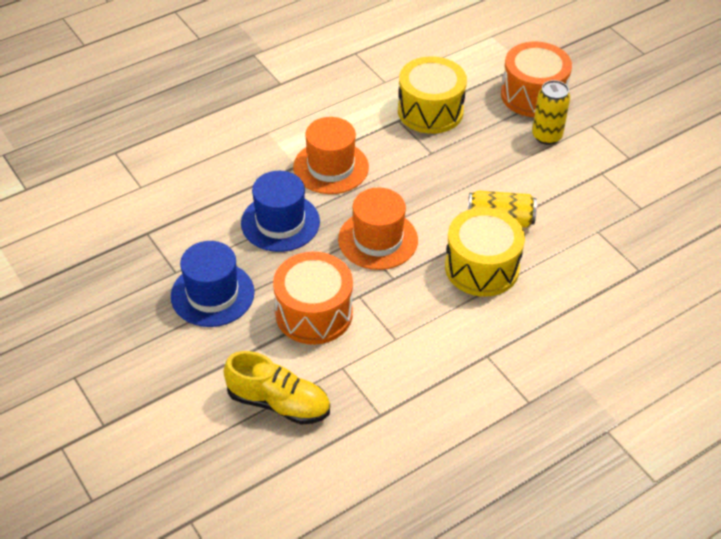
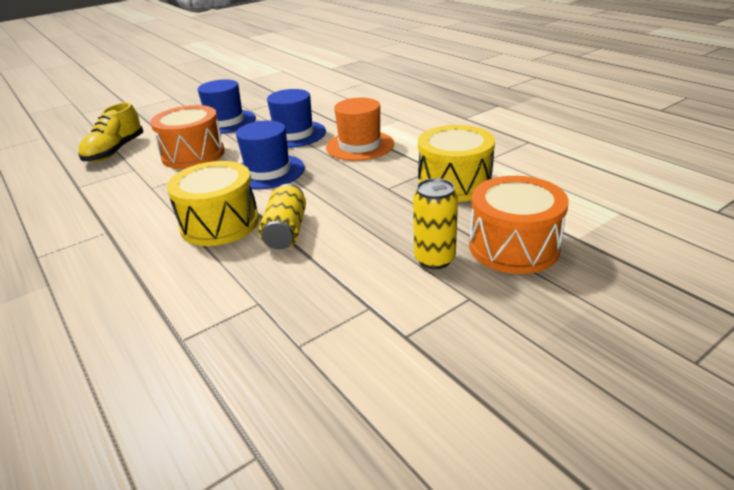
camera: 90 degrees right, 15 degrees down
orange hat [338,188,418,270] -> blue hat [236,120,305,189]

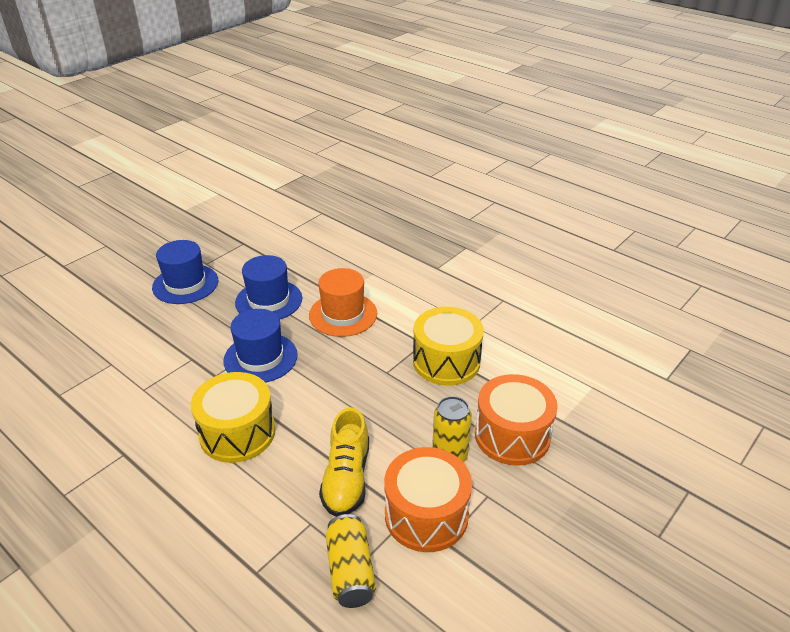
camera: 15 degrees left, 5 degrees up
yellow shoe [78,102,143,162] -> yellow shoe moved to [319,408,369,517]
orange drum [150,105,225,169] -> orange drum moved to [384,447,472,552]
yellow can [259,184,306,250] -> yellow can moved to [326,514,376,608]

